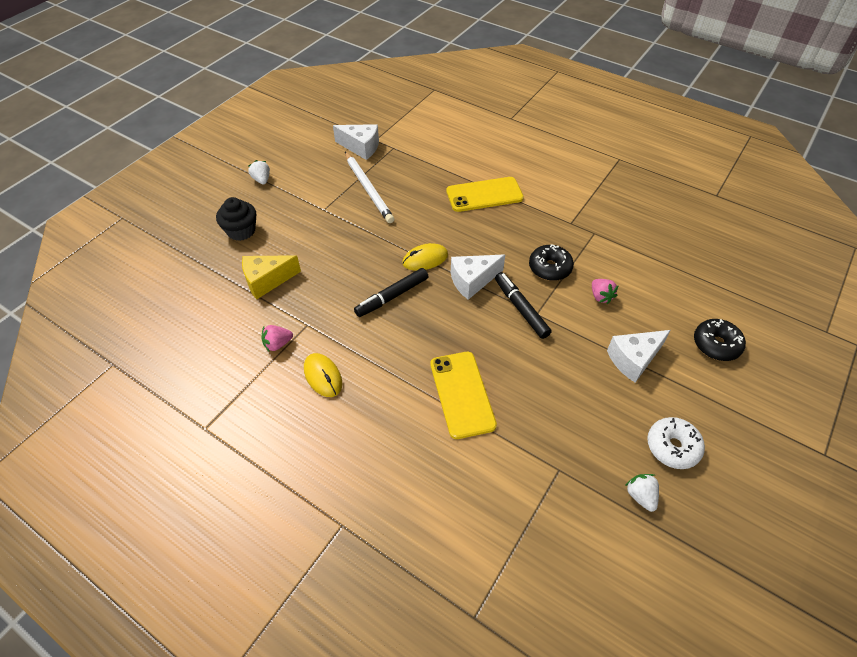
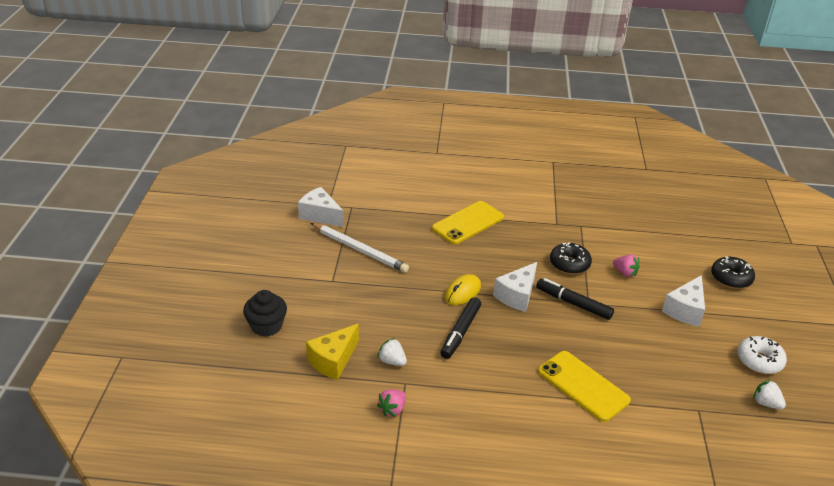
camera: 30 degrees left, 15 degrees down
white strawberry [248,160,270,184] -> white strawberry moved to [377,338,407,366]
yellow mouse [304,353,342,397] -> none
white cheese [333,124,379,160] -> white cheese turned 135 degrees counterclockwise [298,187,344,227]

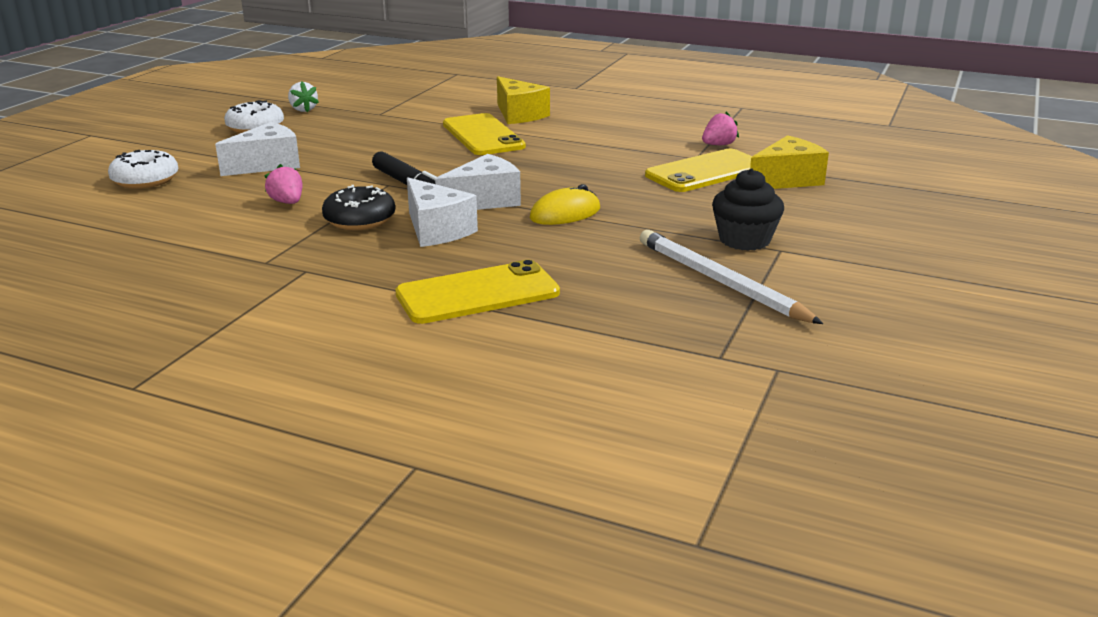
camera: 160 degrees left, 10 degrees down
black cupcake [243,290,287,337] -> black cupcake moved to [712,169,784,251]
white cheese [298,187,344,227] -> white cheese moved to [407,177,478,247]
white strawberry [377,338,407,366] -> yellow phone [645,149,752,192]
black marker [440,297,481,359] -> none
black donut [711,256,755,289] -> white donut [108,150,178,189]
none -> yellow cheese [497,76,550,124]

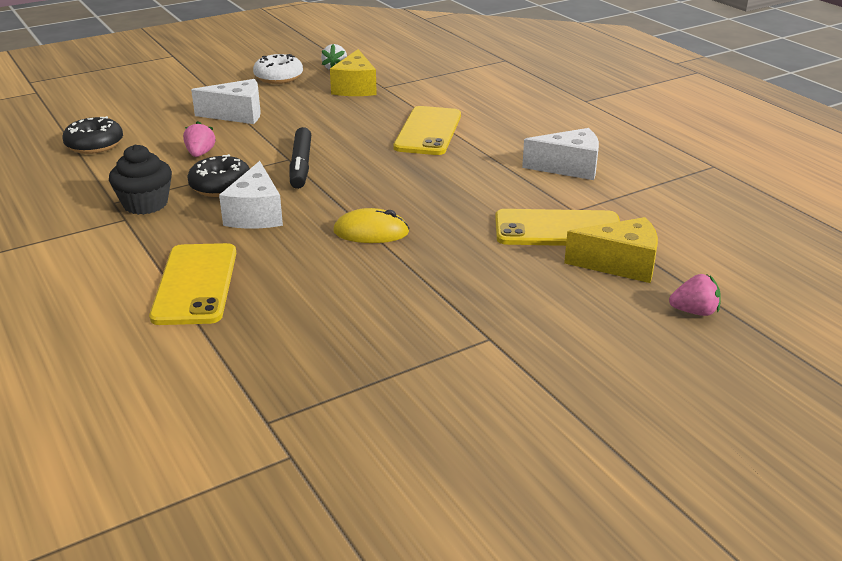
camera: 35 degrees right, 5 degrees up
white donut [108,150,178,189] -> none
yellow phone [395,260,560,324] -> yellow phone turned 75 degrees clockwise [149,243,236,325]
white cheese [435,154,521,210] -> white cheese moved to [522,128,599,180]
yellow cheese [497,76,550,124] -> yellow cheese moved to [330,49,377,96]
white pencil [640,230,823,324] -> none
pink strawberry [702,112,739,145] -> pink strawberry moved to [669,274,721,316]
black cupcake [712,169,784,251] -> black cupcake moved to [109,144,172,215]
none -> black donut [62,116,123,154]

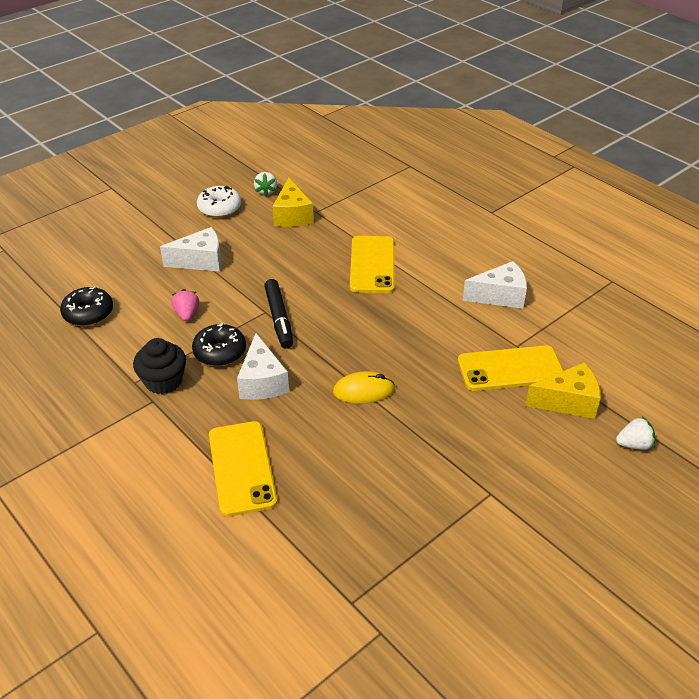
camera: 10 degrees left, 10 degrees up
pink strawberry [669,274,721,316] -> white strawberry [616,417,655,450]

